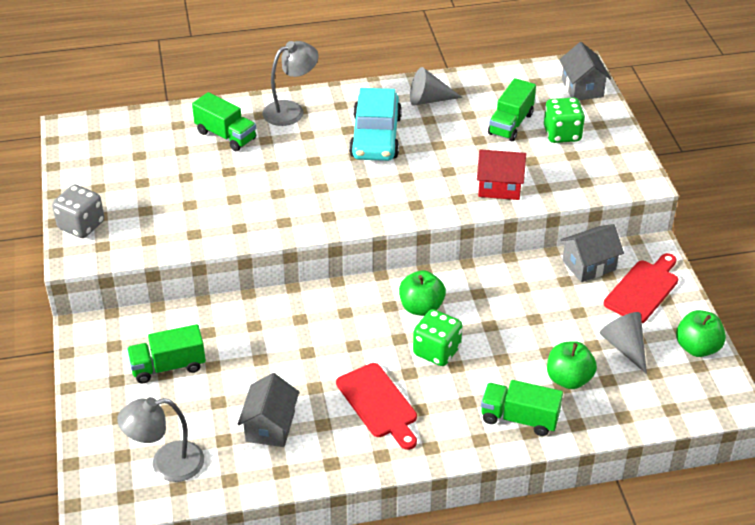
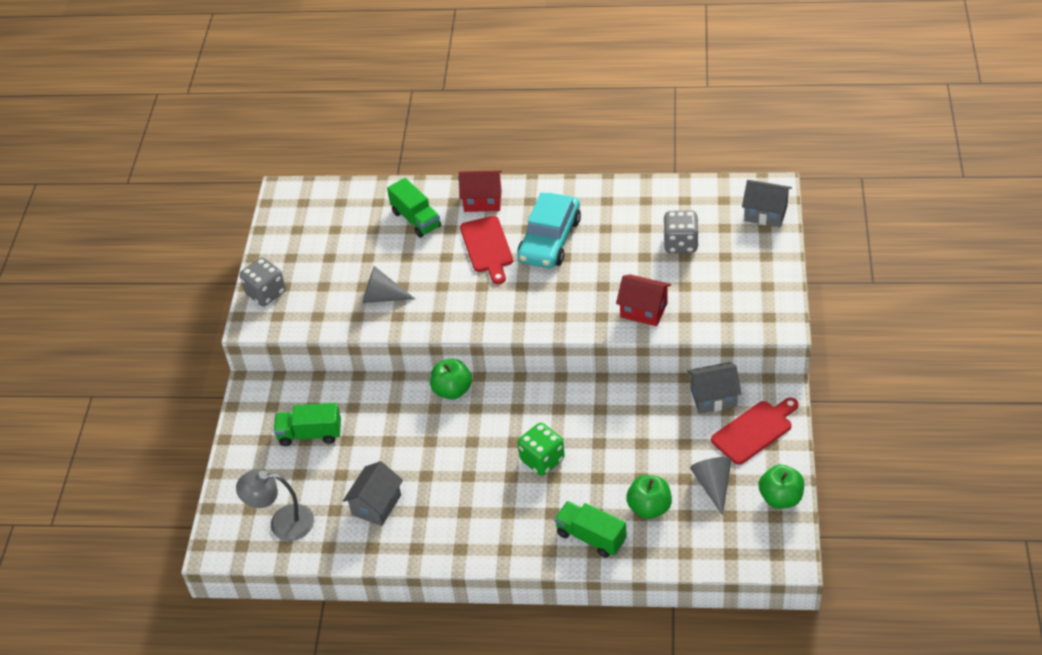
camera: 20 degrees right, 5 degrees up
grey lamp [262,41,319,126] -> red house [459,170,502,212]
red cutting board [336,363,417,450] -> red cutting board moved to [460,216,513,284]
green apple [399,270,446,316] -> green apple moved to [430,359,472,400]
grey cone [410,67,463,106] -> grey cone moved to [363,266,415,303]
green truck [488,78,536,141] -> grey dice [663,210,699,253]
green dice [544,97,585,143] -> none
grey house [559,42,611,100] -> grey house turned 75 degrees counterclockwise [742,180,792,227]

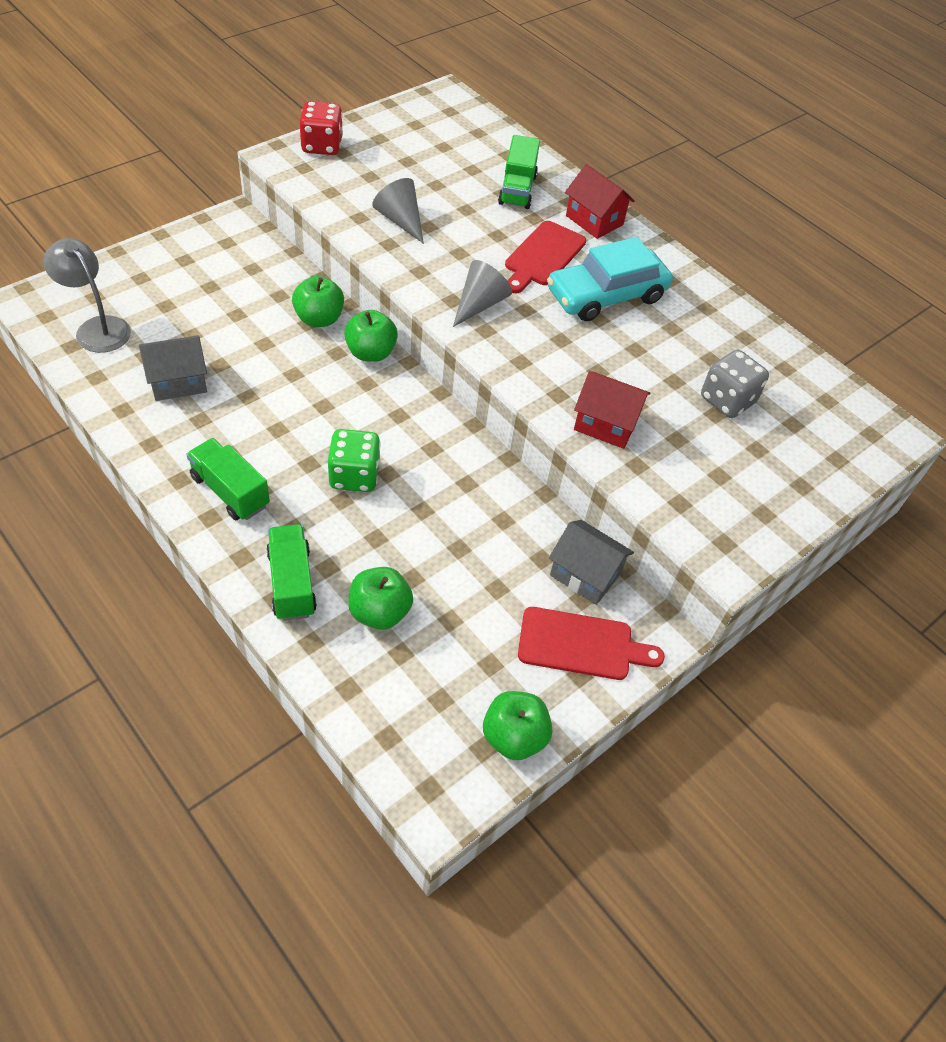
camera: 35 degrees right, 5 degrees up
grey dice [240,257,286,306] -> red dice [299,101,343,155]
green truck [274,403,341,446] -> green truck moved to [186,438,270,520]
red house [616,274,671,326] -> red house turned 45 degrees counterclockwise [574,371,650,449]
grey cone [690,457,732,516] -> grey cone moved to [453,260,512,327]
grey house [742,180,792,227] -> none
none -> green apple [292,276,344,327]

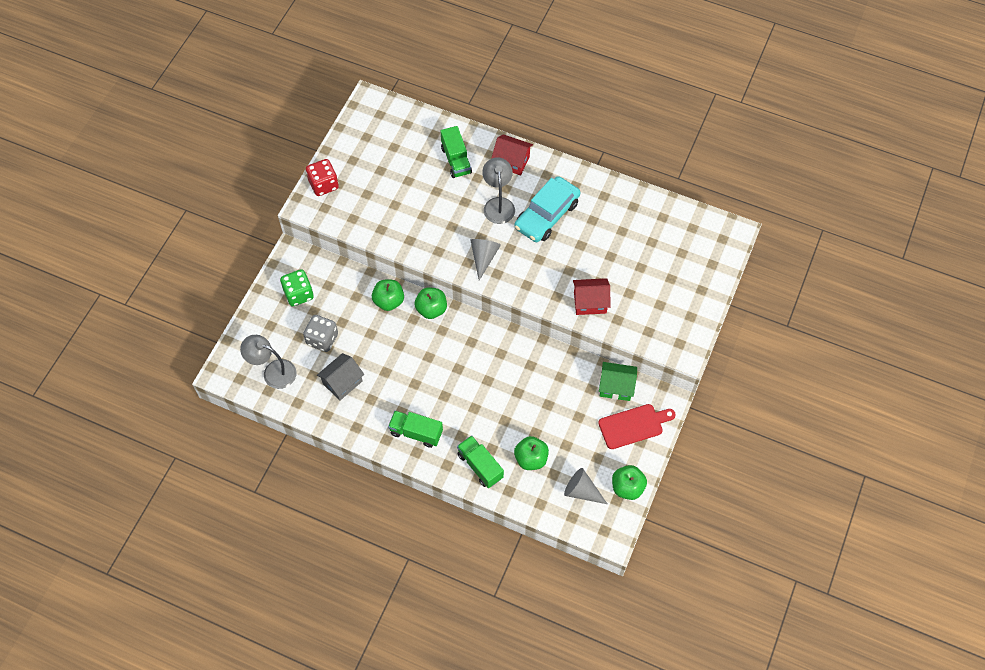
camera: 20 degrees left, 10 degrees up
green dice [328,429,381,492] -> green dice moved to [280,269,314,307]
grey cone [372,178,424,244] -> grey cone moved to [564,468,607,504]
red cutting board [505,221,586,293] -> grey lamp [482,157,515,224]
grey house [549,520,634,605] -> green house [599,362,637,401]
grey dice [701,350,769,418] -> grey dice moved to [303,315,338,352]

